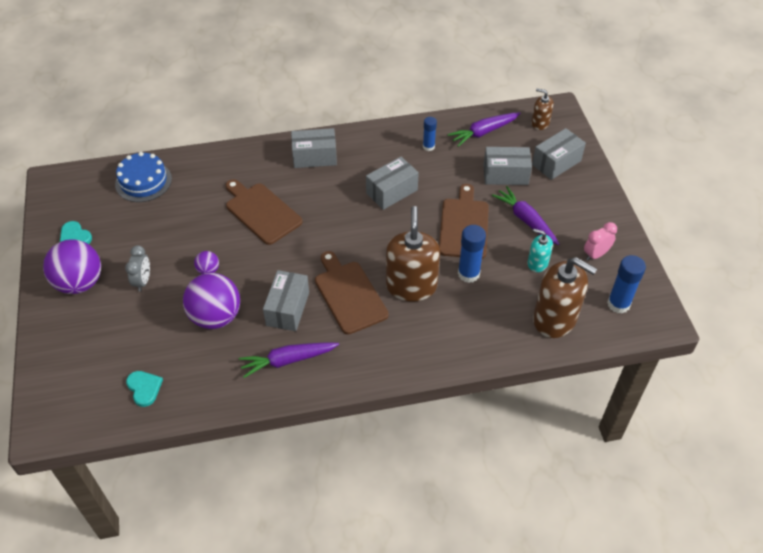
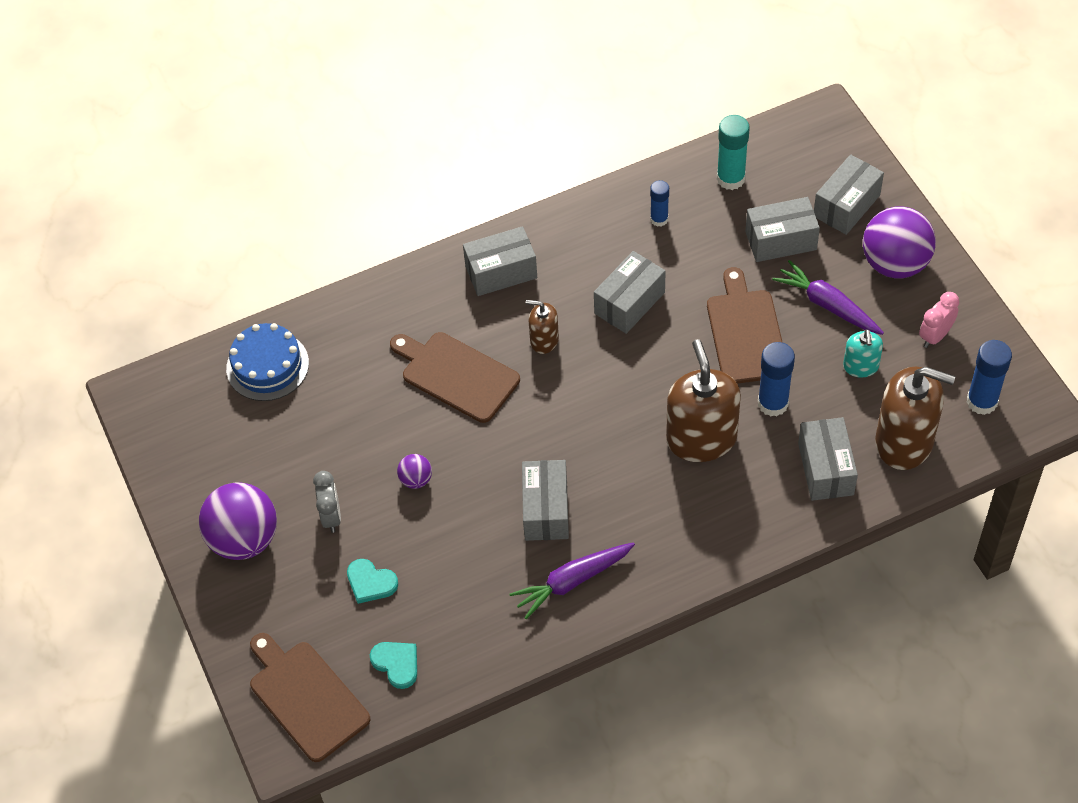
camera: 10 degrees left, 5 degrees up
turquoise heart [60,221,92,244] -> turquoise heart moved to [347,559,398,604]
purple ball [183,273,240,329] -> purple ball moved to [863,206,936,278]
brown cutting board [315,251,389,335] -> brown cutting board moved to [250,633,370,762]
purple carrot [448,112,520,147] -> turquoise glue stick [717,115,750,190]
turquoise soap dispenser [527,229,553,272] -> turquoise soap dispenser turned 105 degrees counterclockwise [843,329,883,378]
brown soap dispenser [531,88,554,130] -> brown soap dispenser moved to [526,300,559,354]
none -> grey box [798,417,858,501]

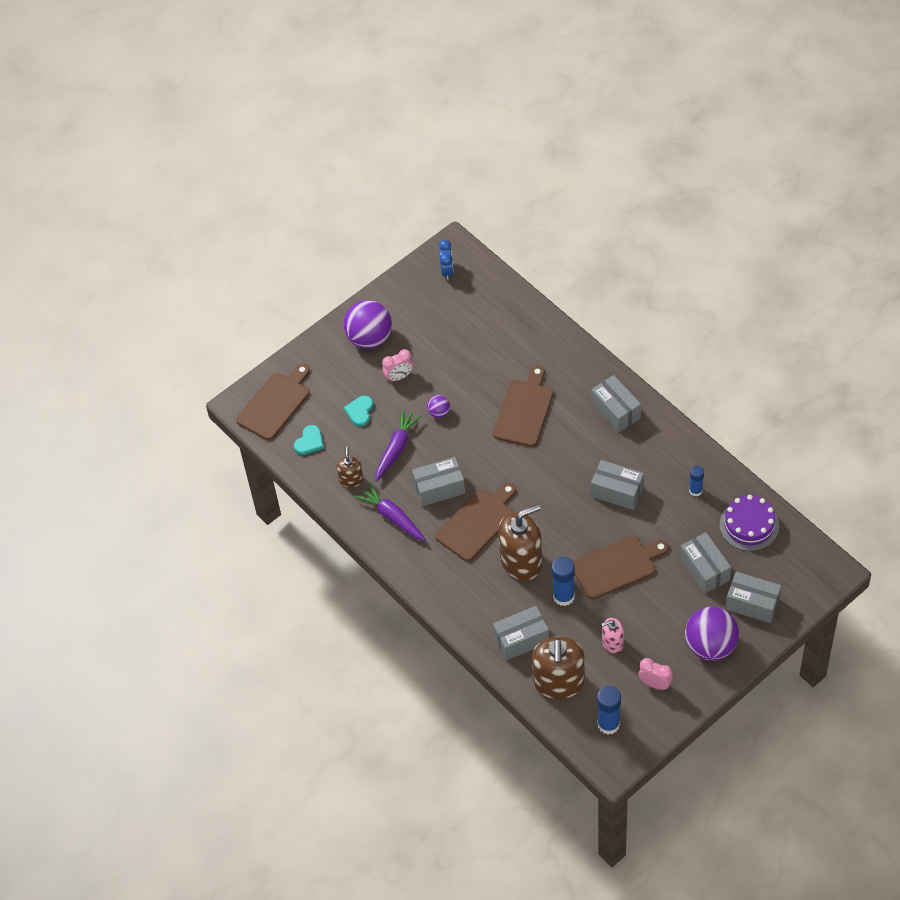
camera: 75 degrees right, 0 degrees up
blue cake [226,323,309,401] -> none
grey clock [313,471,341,533] -> pink clock [382,349,413,382]
brown soap dispenser [526,300,559,354] -> brown soap dispenser moved to [337,447,363,488]
turquoise glue stick [717,115,750,190] -> purple cake [720,495,779,551]
purple carrot [772,260,884,335] -> purple carrot moved to [375,409,422,481]
turquoise soap dispenser [843,329,883,378] -> pink soap dispenser [602,618,624,653]
none -> brown cutting board [435,483,516,561]
none -> blue clock [439,240,453,280]

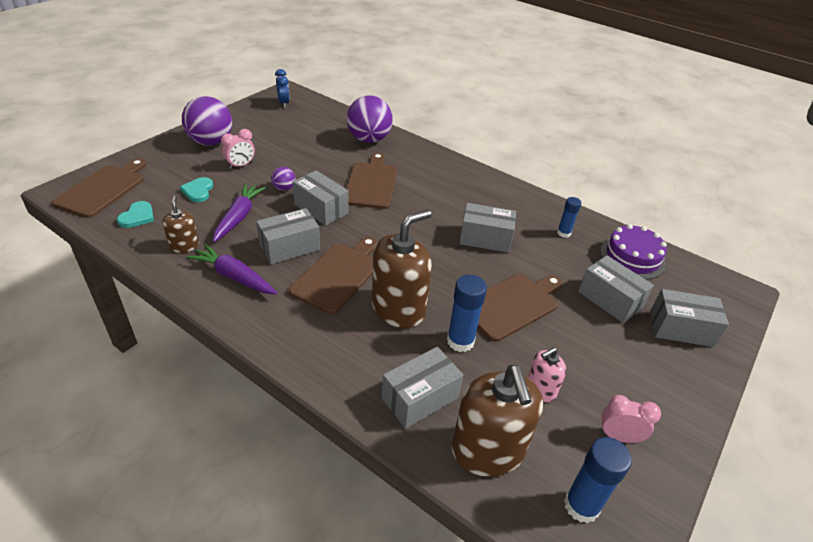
camera: 20 degrees left, 15 degrees down
grey box [591,375,641,433] -> grey box moved to [293,170,349,226]
purple ball [685,607,739,661] -> purple ball moved to [347,95,393,143]

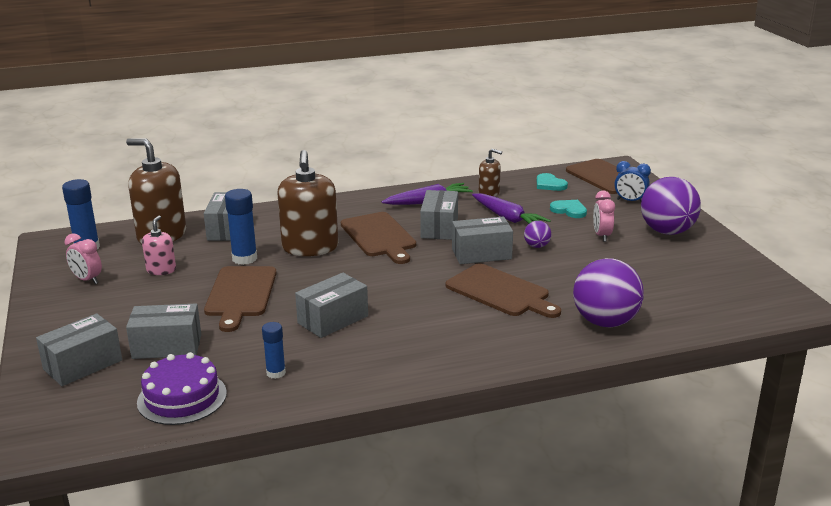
camera: 130 degrees right, 15 degrees down
blue clock [275,69,290,108] -> blue clock moved to [615,161,651,201]
pink clock [600,395,661,443] -> pink clock turned 75 degrees clockwise [64,233,102,284]

